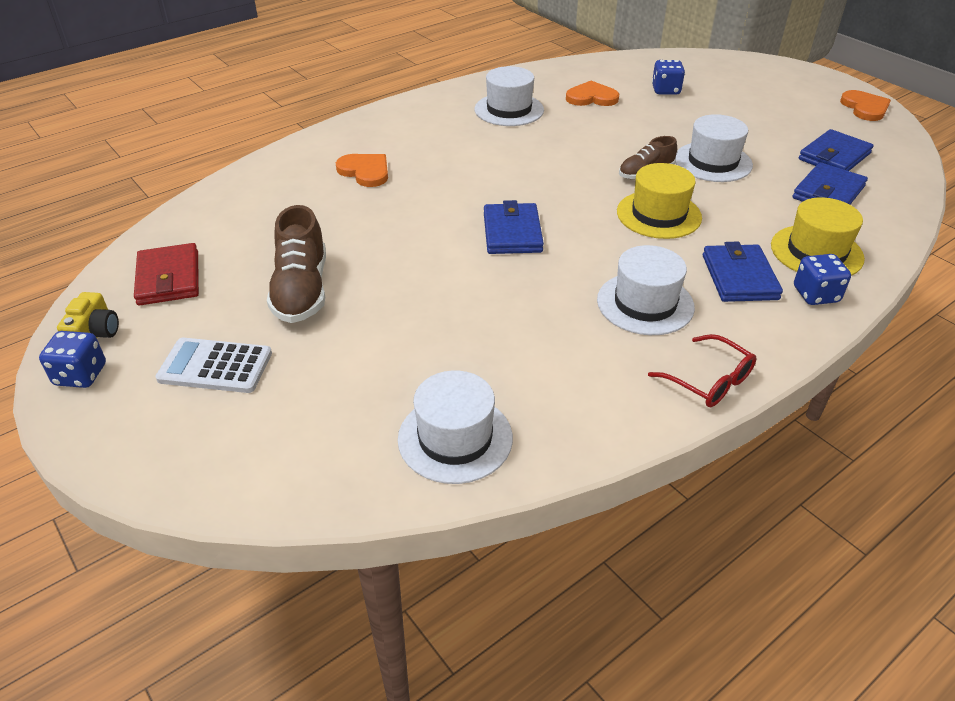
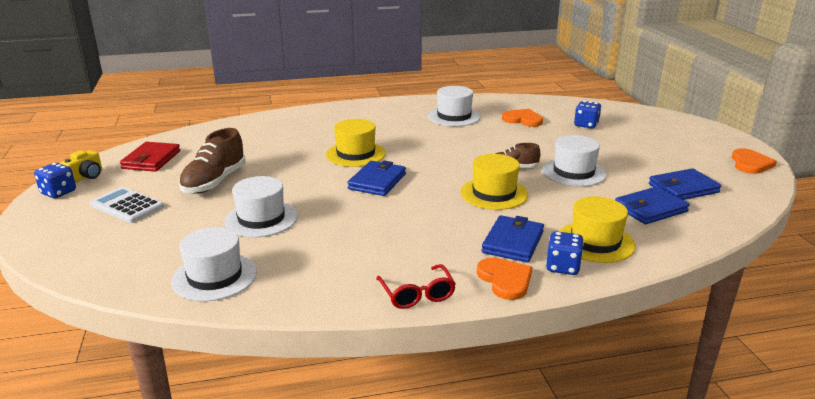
camera: 25 degrees right, 15 degrees down
orange heart [336,154,388,187] -> orange heart moved to [477,258,532,300]
white hat [597,245,695,335] -> white hat moved to [224,176,298,237]
none -> yellow hat [326,119,386,167]

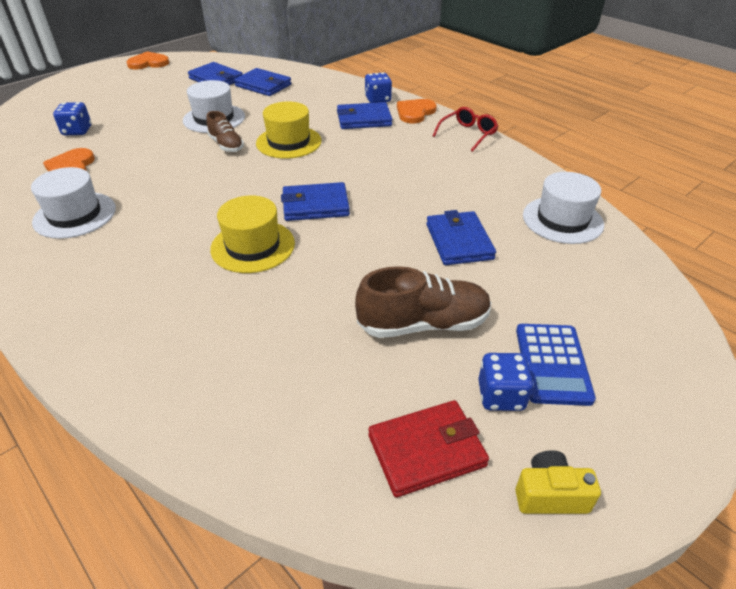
camera: 120 degrees left, 15 degrees up
blue dice [34,163,76,198] -> blue dice moved to [478,353,534,411]
white calculator [90,187,164,223] -> blue calculator [516,324,596,406]
white hat [224,176,298,237] -> blue wallet [426,210,496,265]
yellow hat [559,196,636,263] -> none

